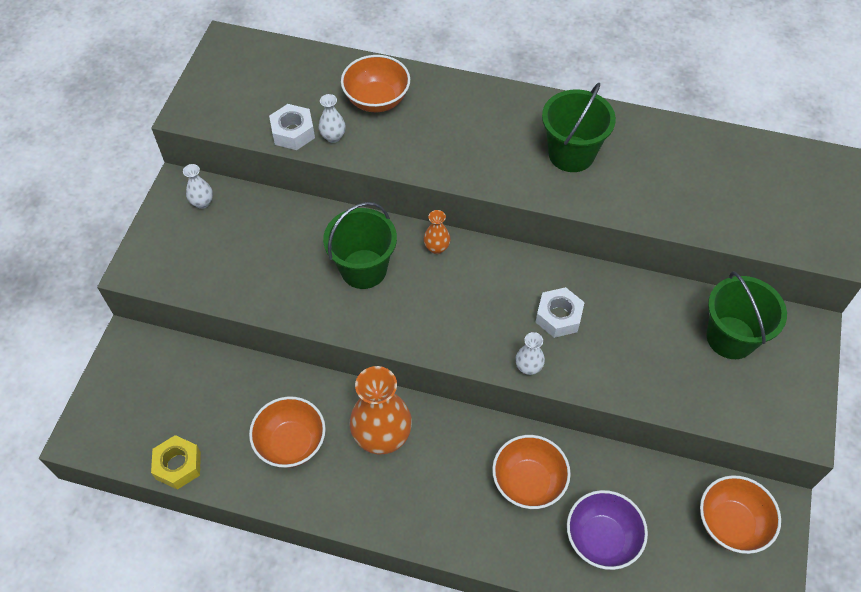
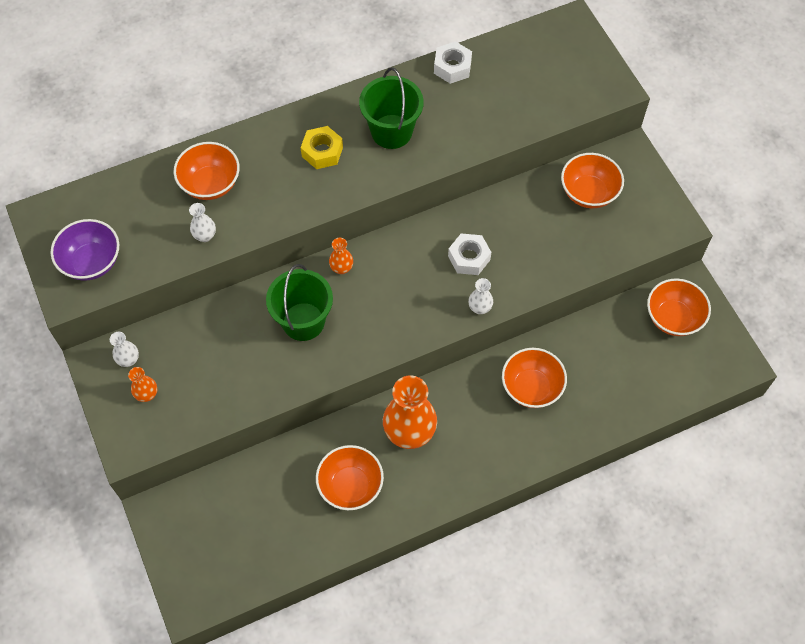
camera: 40 degrees left, 5 degrees up
yellow nut [151,435,201,490] -> yellow nut moved to [301,126,343,169]
white nut [269,104,315,150] -> white nut moved to [434,41,472,84]
purple bowl [567,490,648,570] -> purple bowl moved to [51,219,119,281]
green bucket [707,271,787,359] -> orange bowl [561,153,624,208]
none -> orange vase [128,367,157,402]

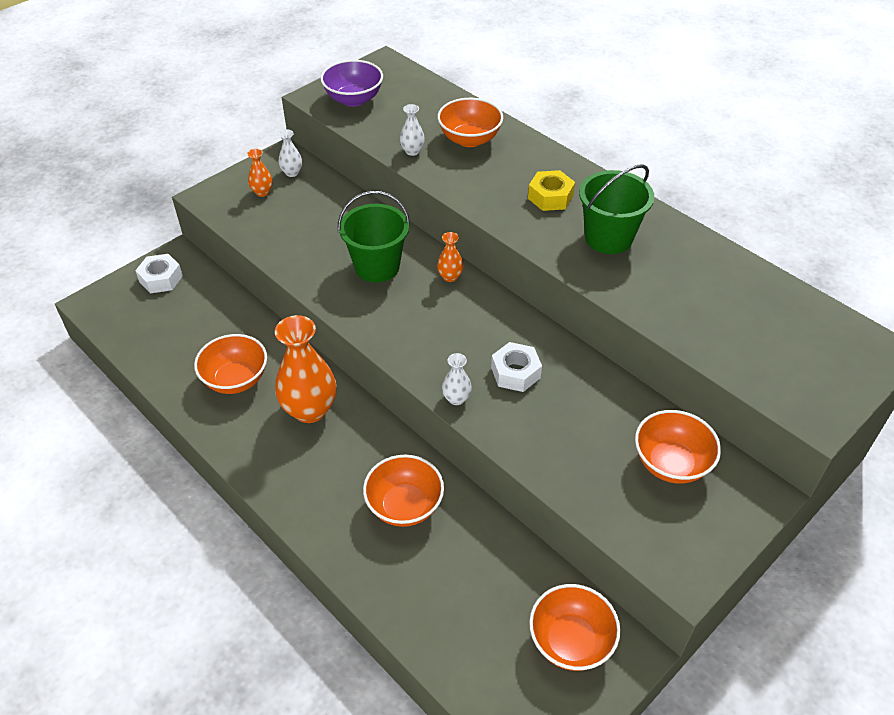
camera: 70 degrees right, 15 degrees down
white nut [434,41,472,84] -> white nut moved to [135,254,183,293]

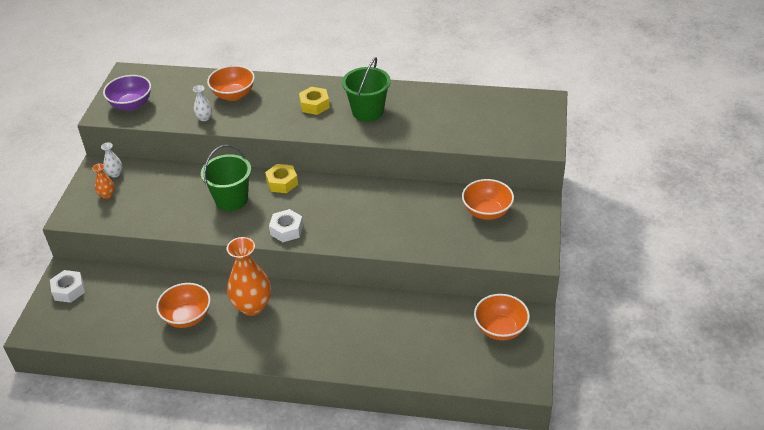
camera: 35 degrees left, 5 degrees down
orange bowl [363,455,444,527] -> none
orange vase [437,232,464,282] -> yellow nut [265,164,298,193]
white vase [442,353,472,405] -> none
white nut [491,342,542,392] -> white nut moved to [269,209,303,242]

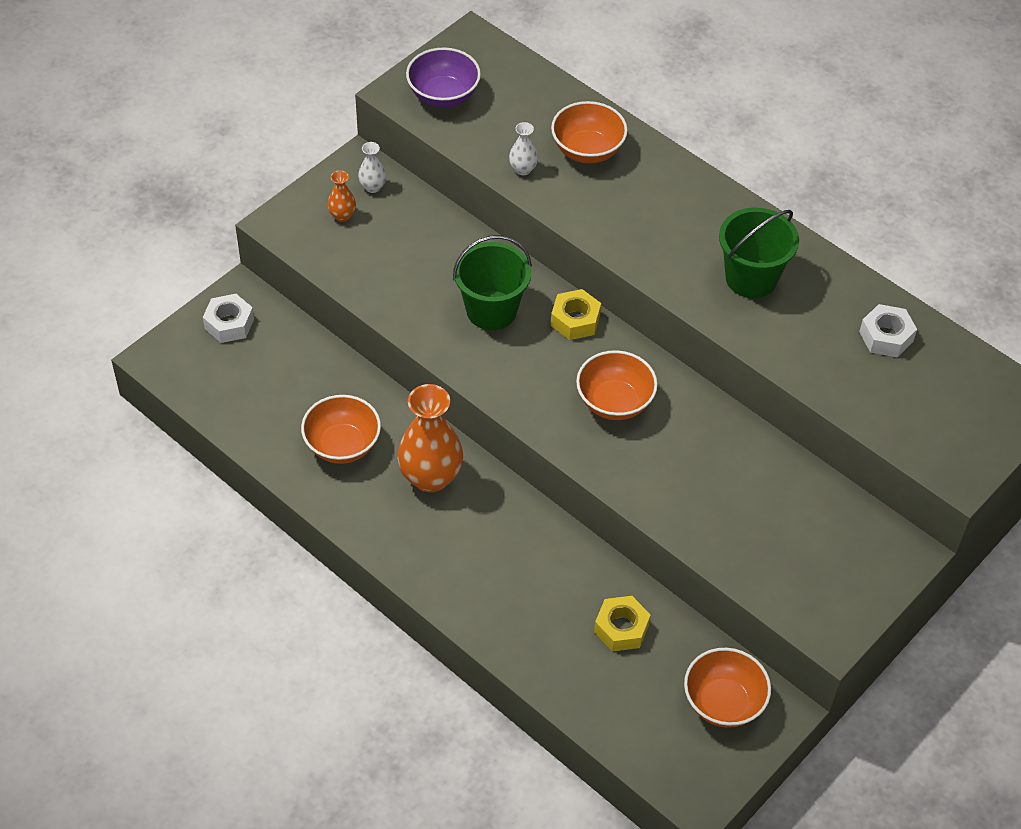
camera: 30 degrees right, 10 degrees up
white nut [269,209,303,242] -> white nut moved to [859,304,917,358]
yellow nut [299,87,330,115] -> yellow nut moved to [594,596,651,652]
orange bowl [462,179,514,220] -> orange bowl moved to [576,350,658,420]

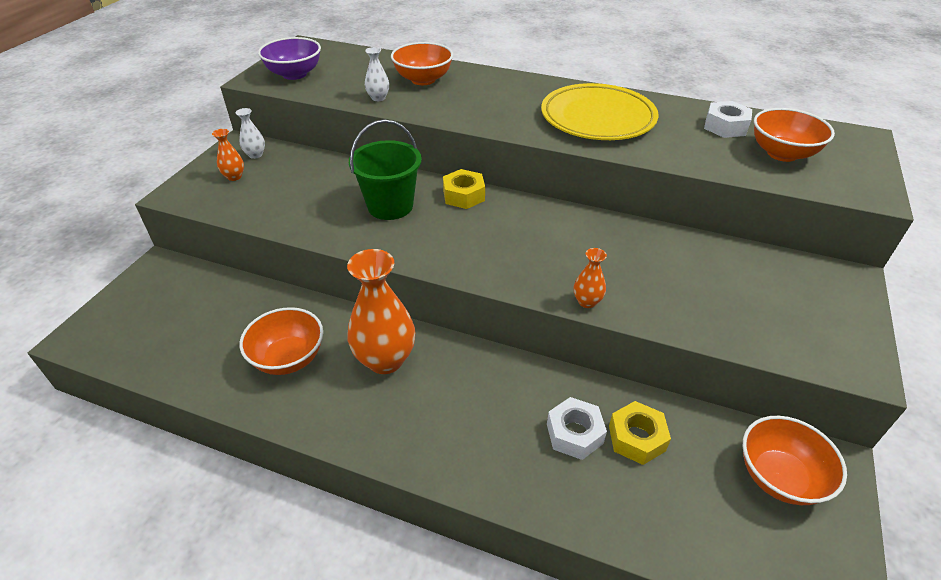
camera: 20 degrees left, 10 degrees down
white nut [203,294,254,343] -> white nut moved to [547,397,607,460]
orange bowl [576,350,658,420] -> orange bowl moved to [754,108,835,162]
green bucket [719,207,799,298] -> yellow plate [541,83,658,140]
none -> orange vase [574,248,607,308]

